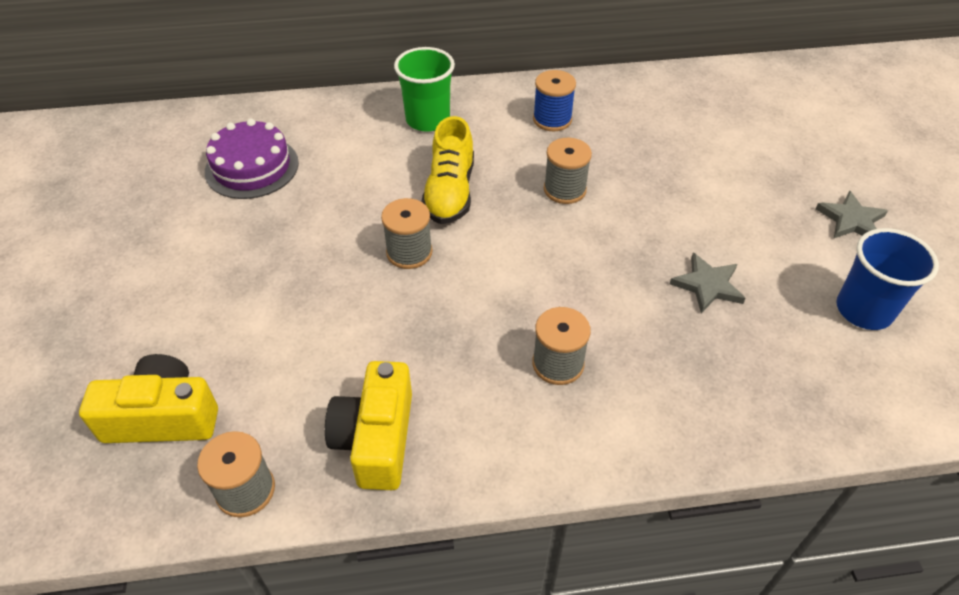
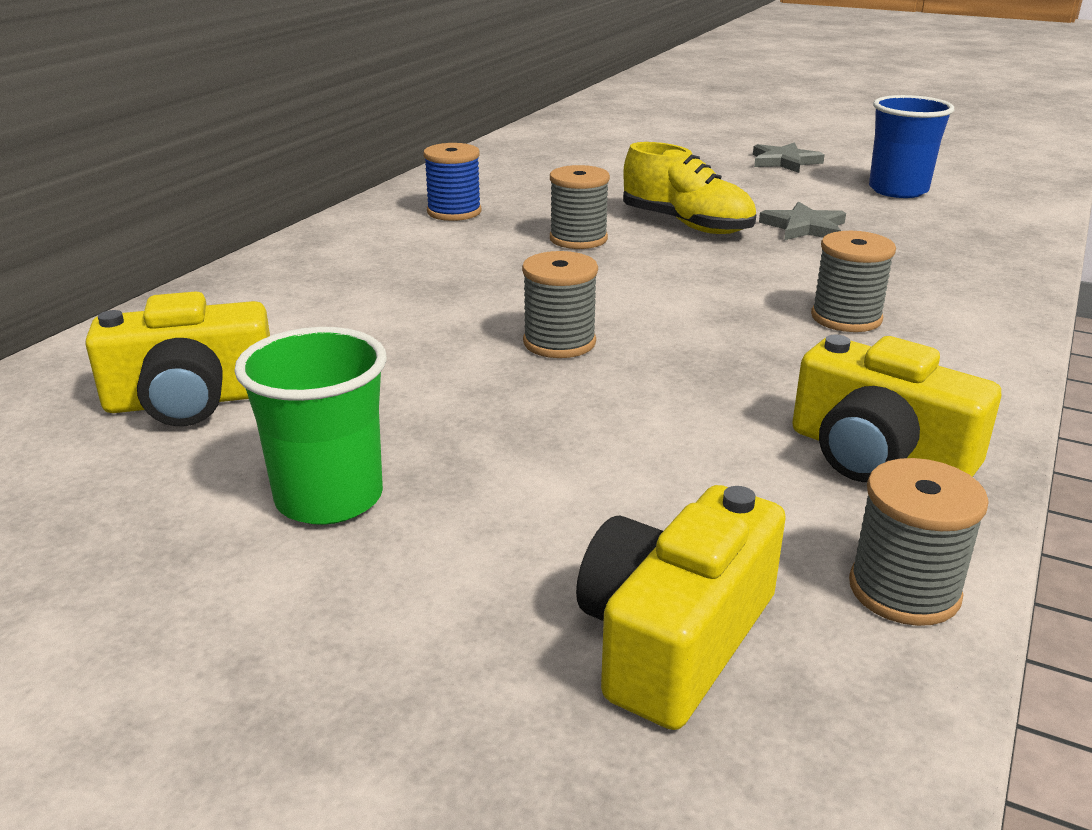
camera: 55 degrees left, 20 degrees down
purple cake [205,119,299,199] -> yellow camera [85,291,270,426]
green cup [394,47,455,132] -> green cup moved to [234,327,387,525]
yellow shoe [421,116,474,224] -> yellow shoe moved to [623,142,756,234]

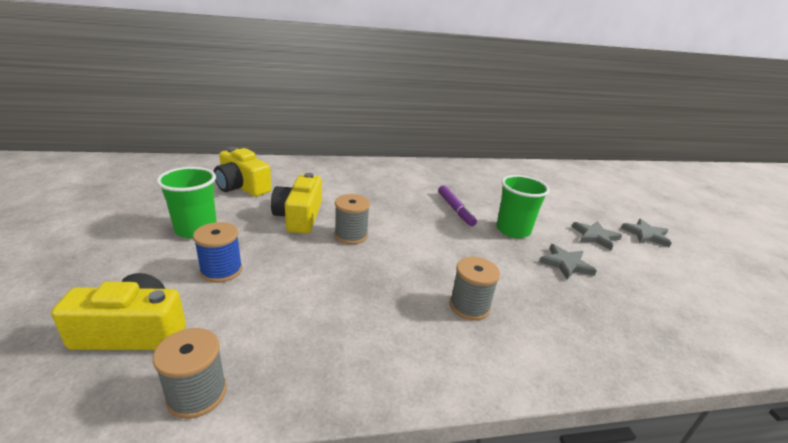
camera: 50 degrees right, 0 degrees up
blue spool [423,143,481,221] -> blue spool moved to [193,222,243,283]
grey spool [550,165,610,249] -> purple marker [438,185,477,226]
yellow shoe [623,142,756,234] -> green cup [496,175,550,238]
yellow camera [792,335,1001,482] -> yellow camera moved to [271,173,322,234]
blue cup [869,95,954,198] -> none
none -> grey star [572,221,622,250]

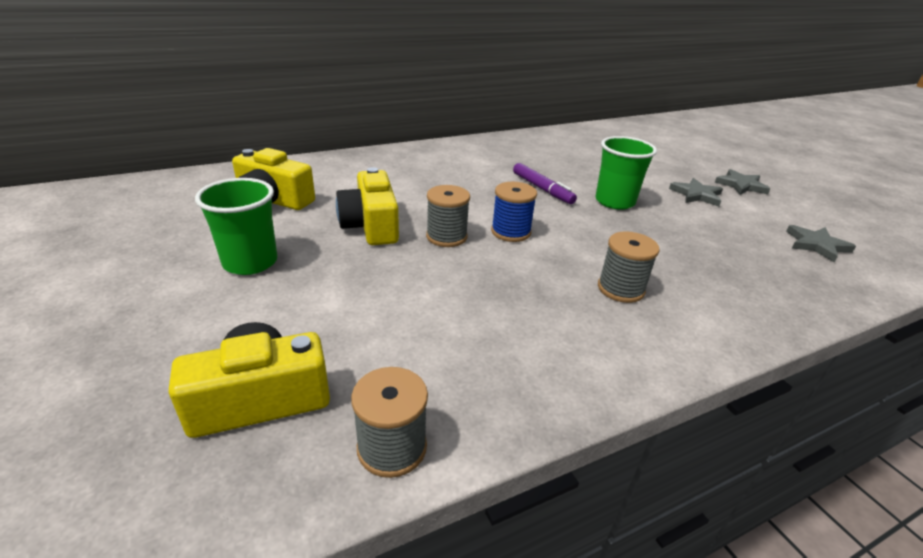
camera: 15 degrees left, 5 degrees up
blue spool [193,222,243,283] -> blue spool moved to [491,182,537,242]
grey star [539,244,597,280] -> grey star moved to [786,225,856,262]

